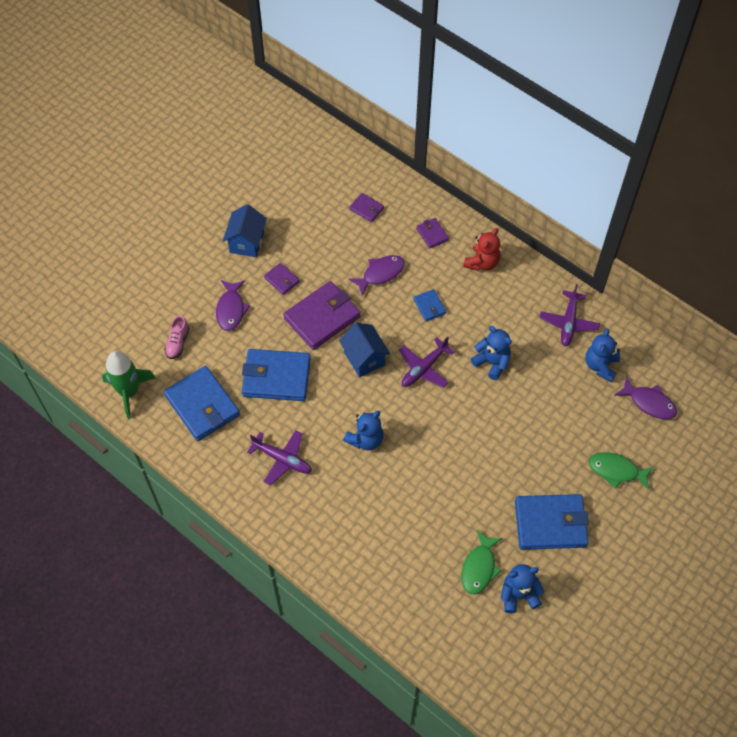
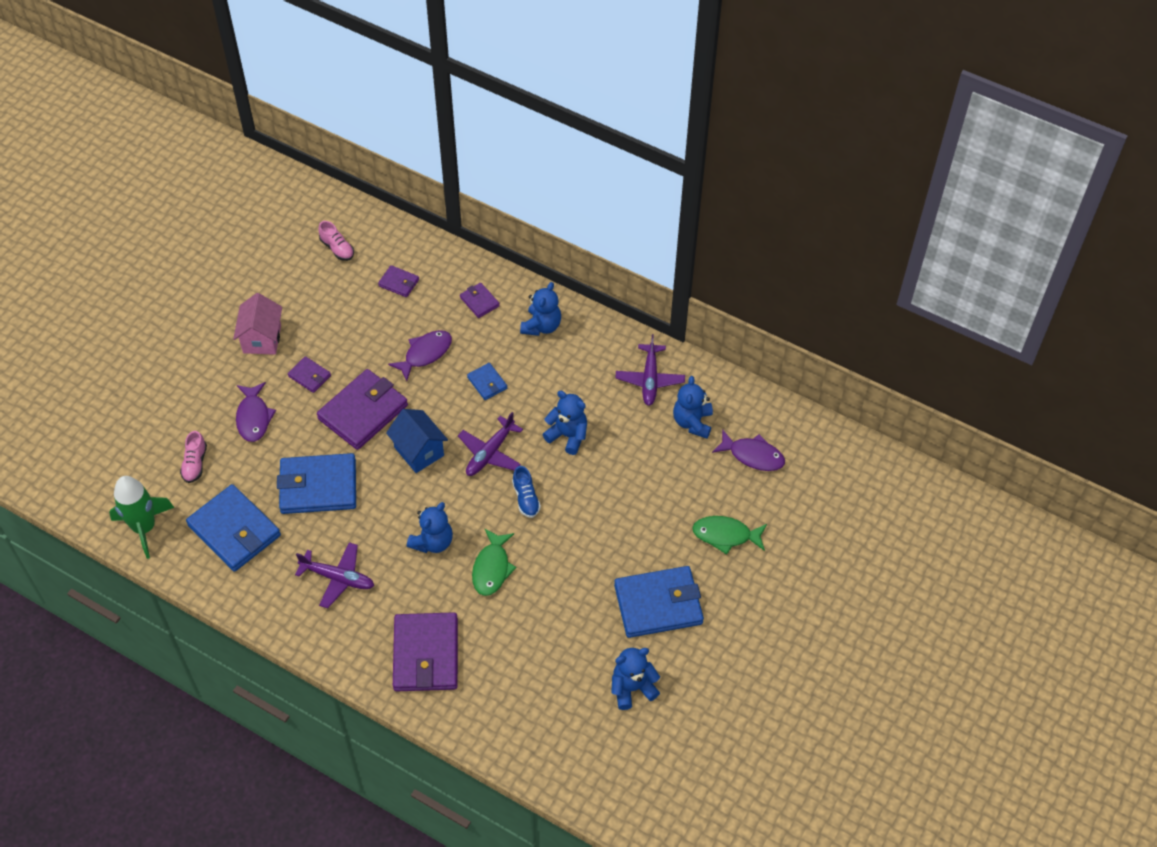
camera: 10 degrees left, 5 degrees down
blue house [223,204,267,257] -> pink house [233,293,282,355]
green fish [461,530,503,594] -> green fish moved to [472,529,516,596]
red teddy bear [463,228,500,271] -> blue teddy bear [520,282,561,336]
none -> pink shoe [318,221,354,261]
none -> purple wallet [393,612,458,691]
none -> blue shoe [512,466,541,518]

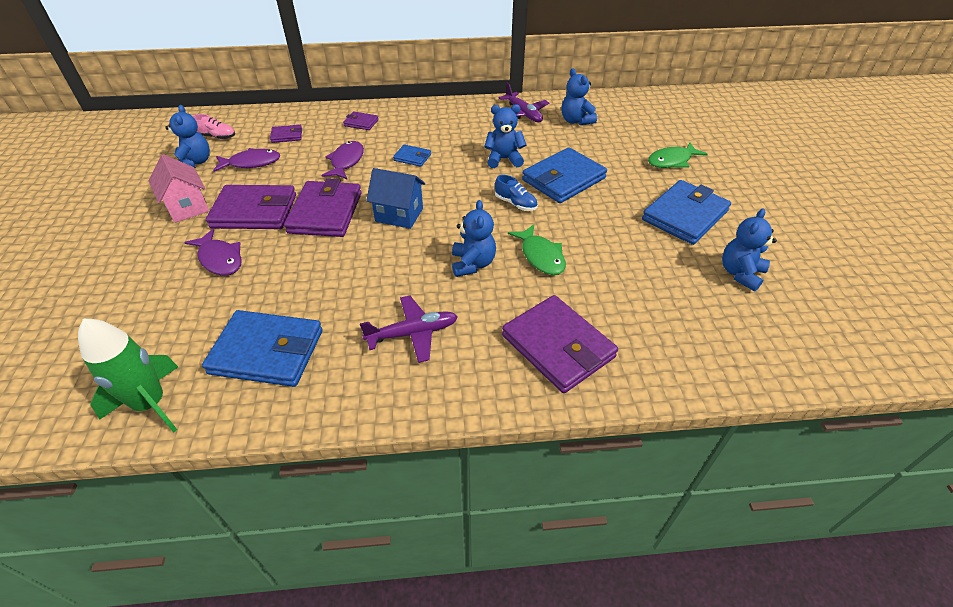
camera: 35 degrees left, 10 degrees down
pink shoe [180,431,207,483] -> none
blue wallet [277,453,356,514] -> blue wallet moved to [522,147,607,203]
purple wallet [288,356,331,393] -> purple wallet [206,185,296,229], size x2.09
purple plane [458,412,523,476] -> none
blue teddy bear [520,282,561,336] -> blue teddy bear moved to [165,105,210,168]
purple fish [712,429,785,471] -> purple fish moved to [213,148,280,172]

